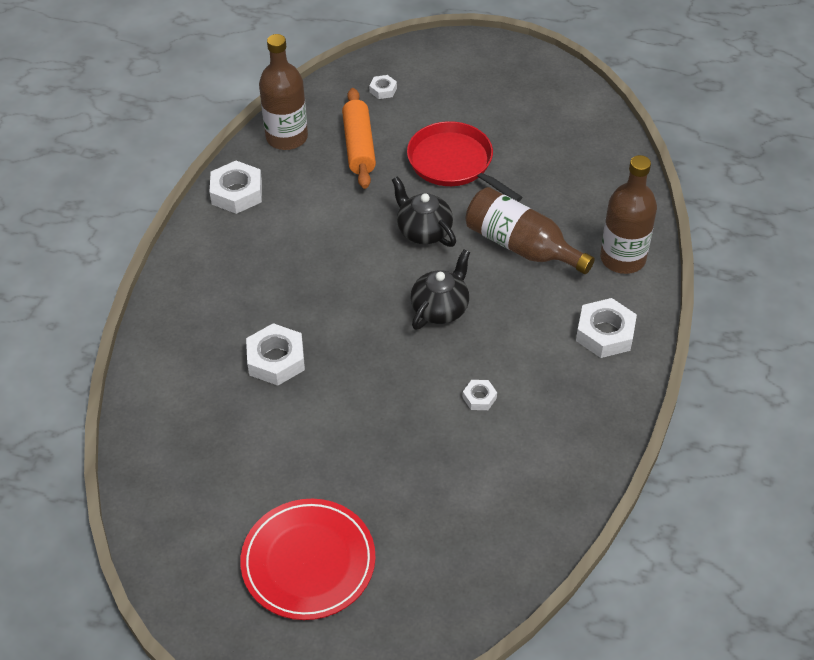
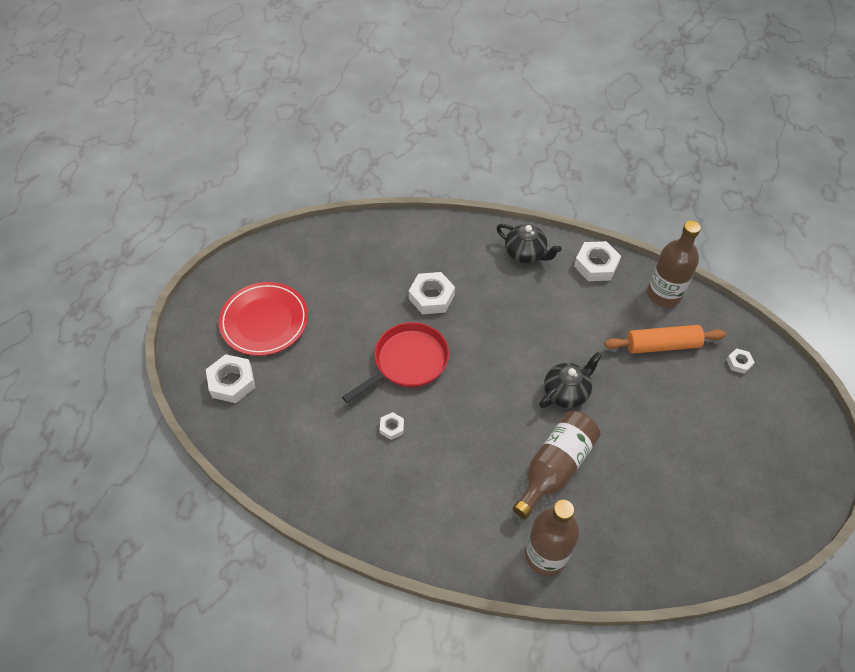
camera: 90 degrees right, 5 degrees up
red pan [407,121,522,202] -> red pan moved to [342,322,449,403]
black teapot [411,249,470,330] -> black teapot moved to [496,224,562,263]
white nut [576,298,637,358] -> white nut moved to [206,354,255,403]

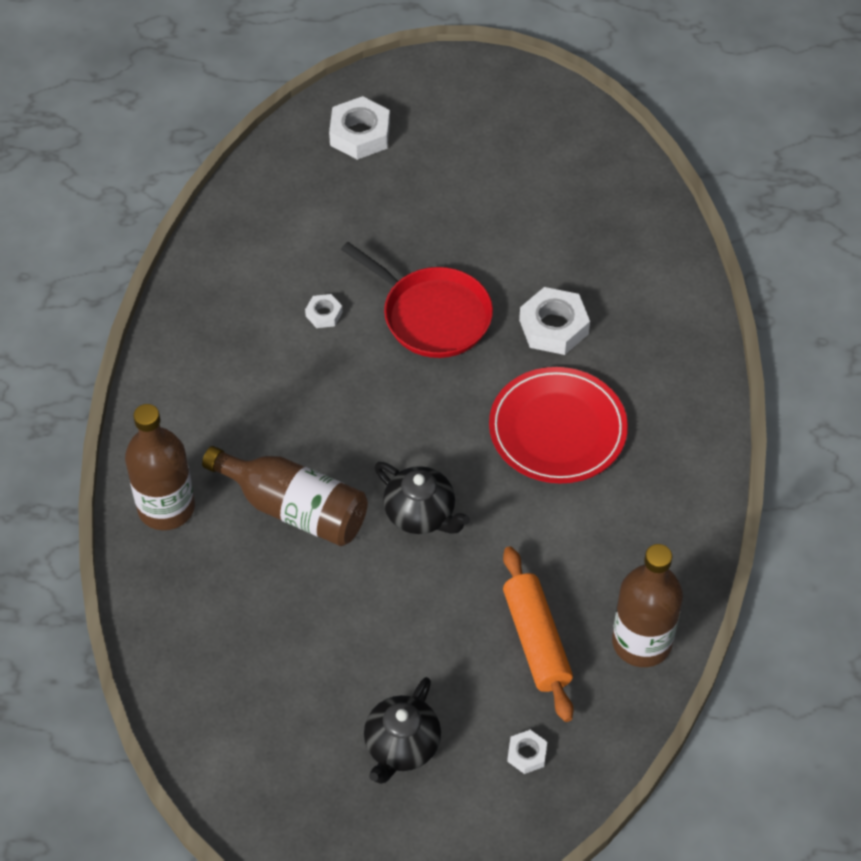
camera: 80 degrees right, 0 degrees up
red plate [219,282,308,356] -> red plate moved to [489,367,628,484]
black teapot [496,224,562,263] -> black teapot moved to [364,677,441,784]
white nut [574,241,621,281] -> none

